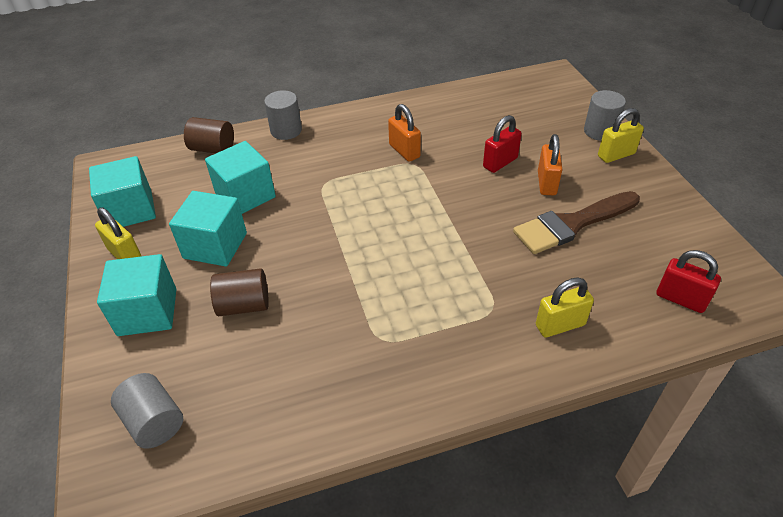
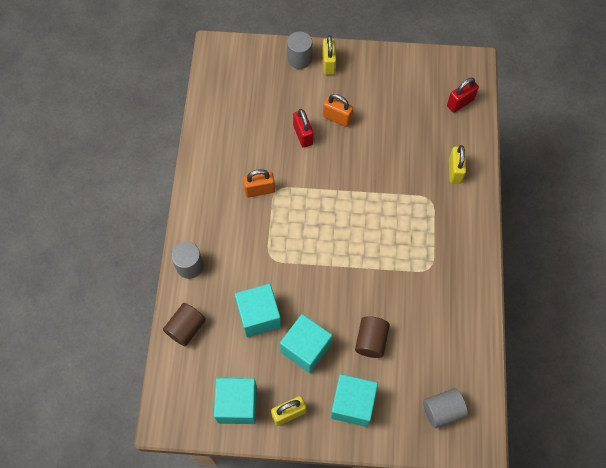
camera: 70 degrees left, 20 degrees up
brown brush [513,191,640,254] -> none

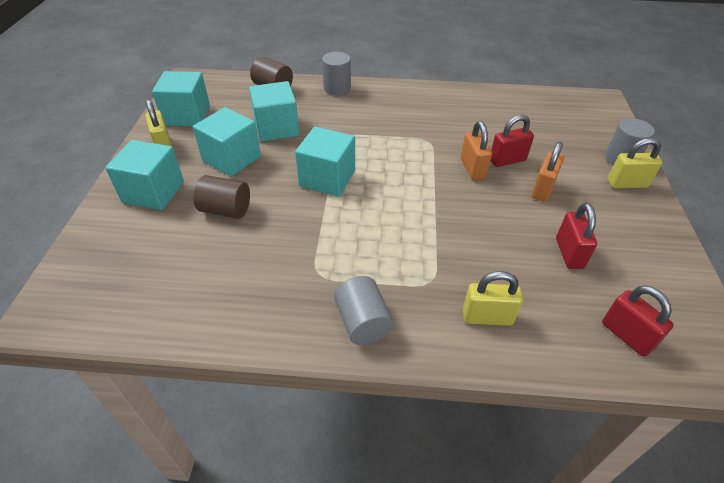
camera: 90 degrees right, 20 degrees down
orange padlock [243,169,275,198] -> orange padlock moved to [461,121,492,180]
grey cylinder [423,388,468,428] -> grey cylinder moved to [334,276,394,345]
none -> turquoise cube [295,127,355,197]
none -> red padlock [556,203,597,269]

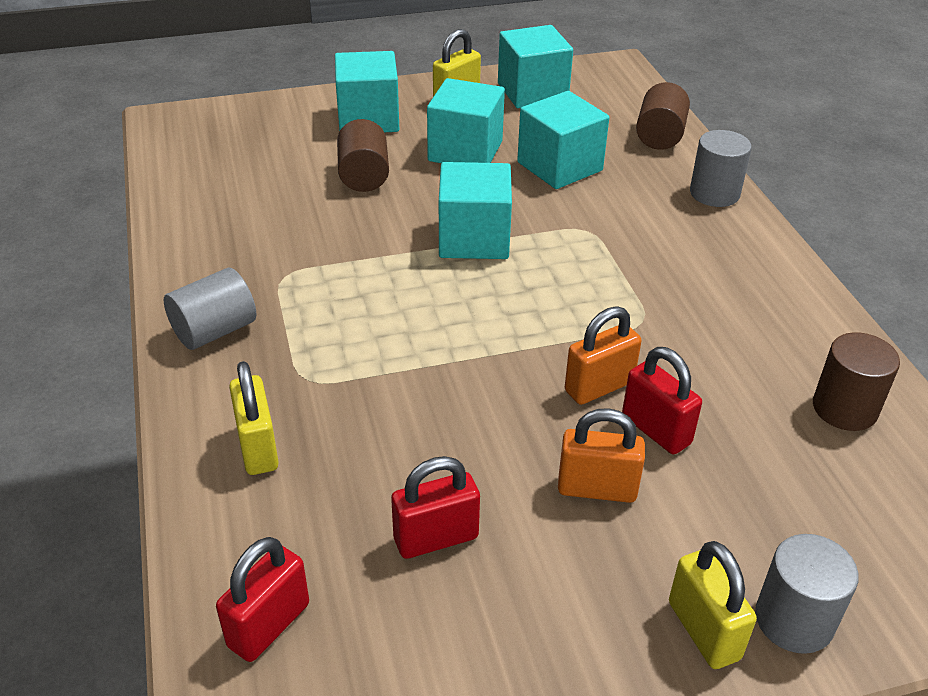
camera: 70 degrees right, 5 degrees down
none -> brown cylinder [813,332,900,431]

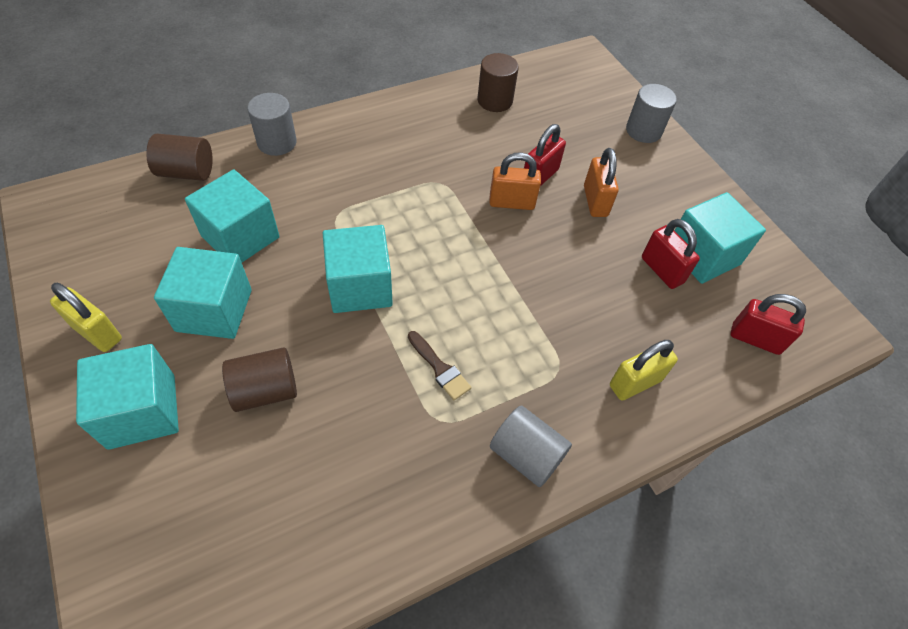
camera: 105 degrees left, 15 degrees up
turquoise cube [498,25,573,108] -> turquoise cube moved to [675,192,766,284]
orange padlock [565,306,641,405] -> orange padlock turned 45 degrees counterclockwise [489,152,541,210]
yellow padlock [669,541,757,669] -> none
none -> brown brush [408,331,471,400]

